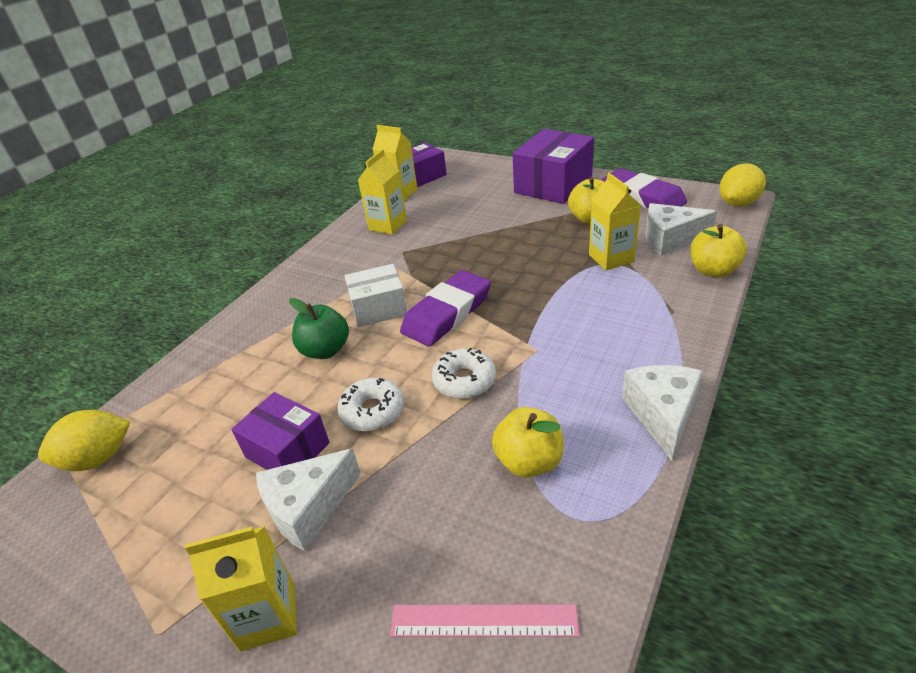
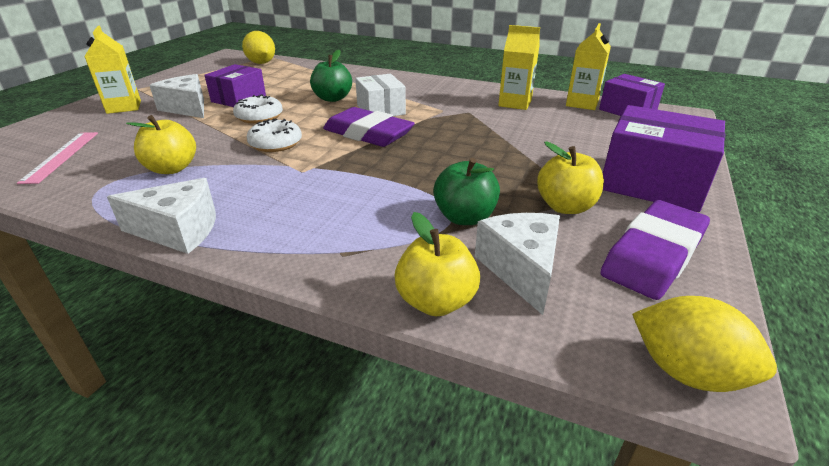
camera: 80 degrees right, 5 degrees down
yellow carton [589,173,641,270] -> green apple [433,158,500,225]

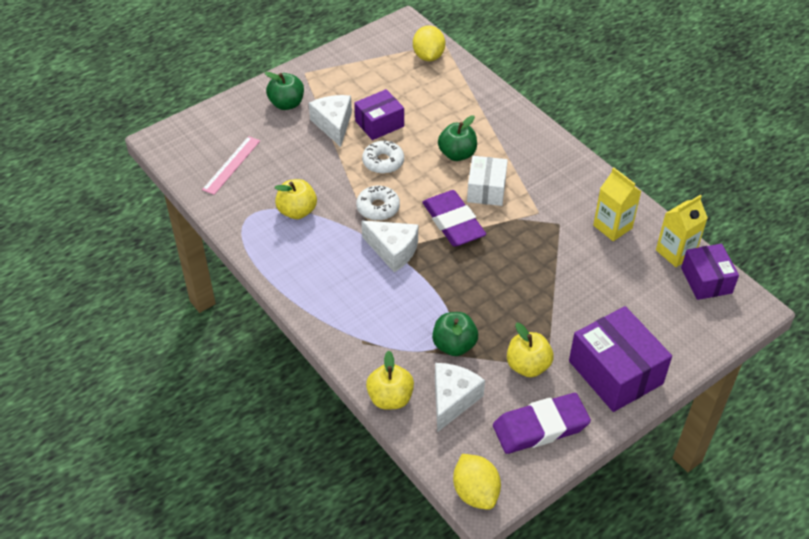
camera: 30 degrees right, 15 degrees up
yellow carton [84,26,141,114] -> green apple [265,72,304,110]
white cheese [107,178,216,254] -> white cheese moved to [361,220,418,272]

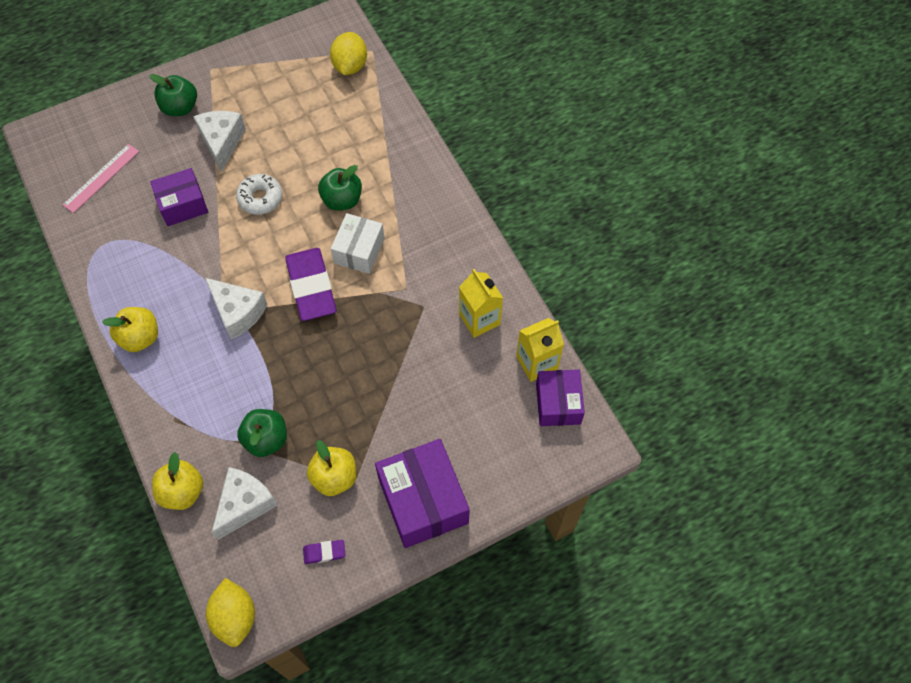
camera: 10 degrees right, 15 degrees up
yellow apple [275,179,317,219] -> yellow apple moved to [102,307,158,352]
purple box [354,89,404,140] -> purple box moved to [150,168,208,226]
white donut [356,186,400,221] -> none
purple eraser [493,393,591,454] -> purple eraser [303,540,345,564], size x0.44

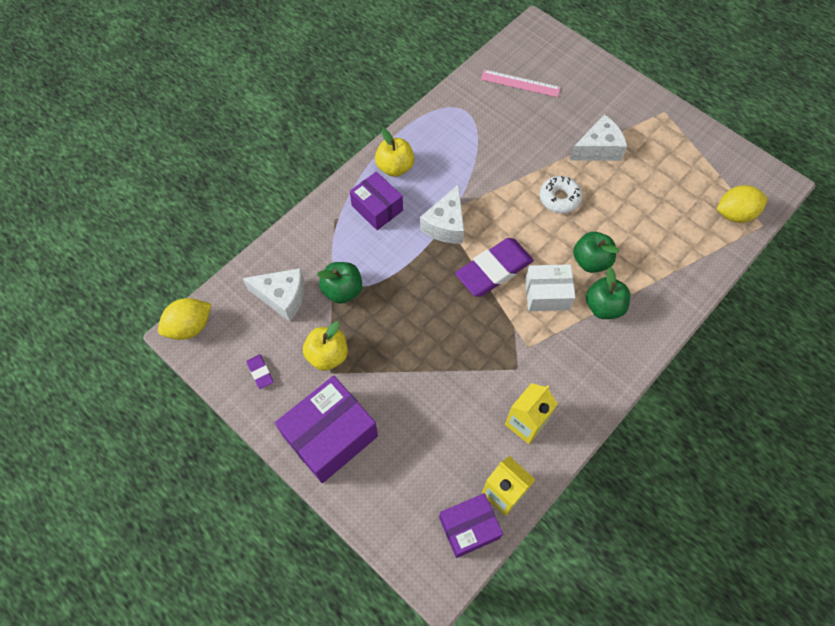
camera: 70 degrees right, 0 degrees up
green apple [149,74,197,116] -> green apple moved to [586,267,630,319]
purple box [150,168,208,226] -> purple box moved to [350,172,403,230]
yellow apple [152,452,203,510] -> none

